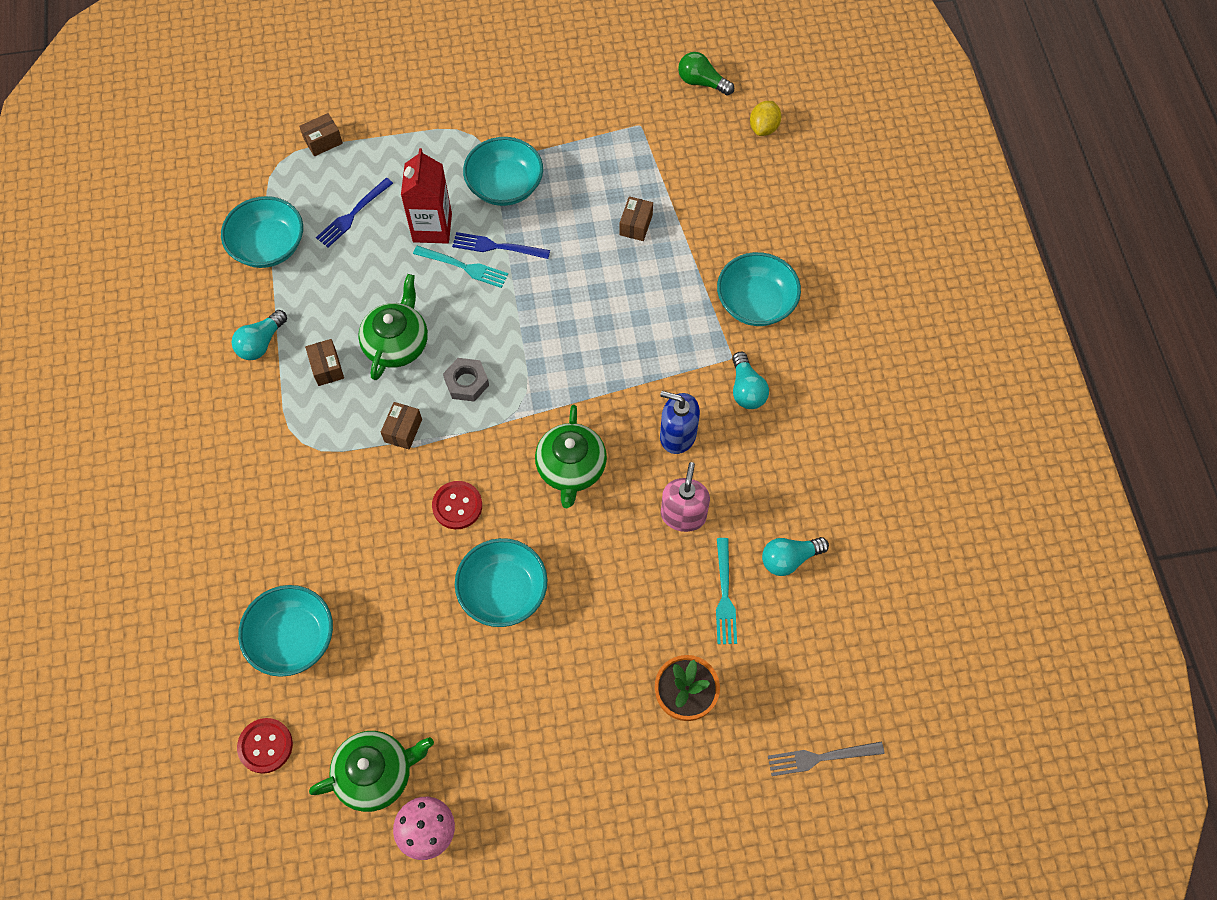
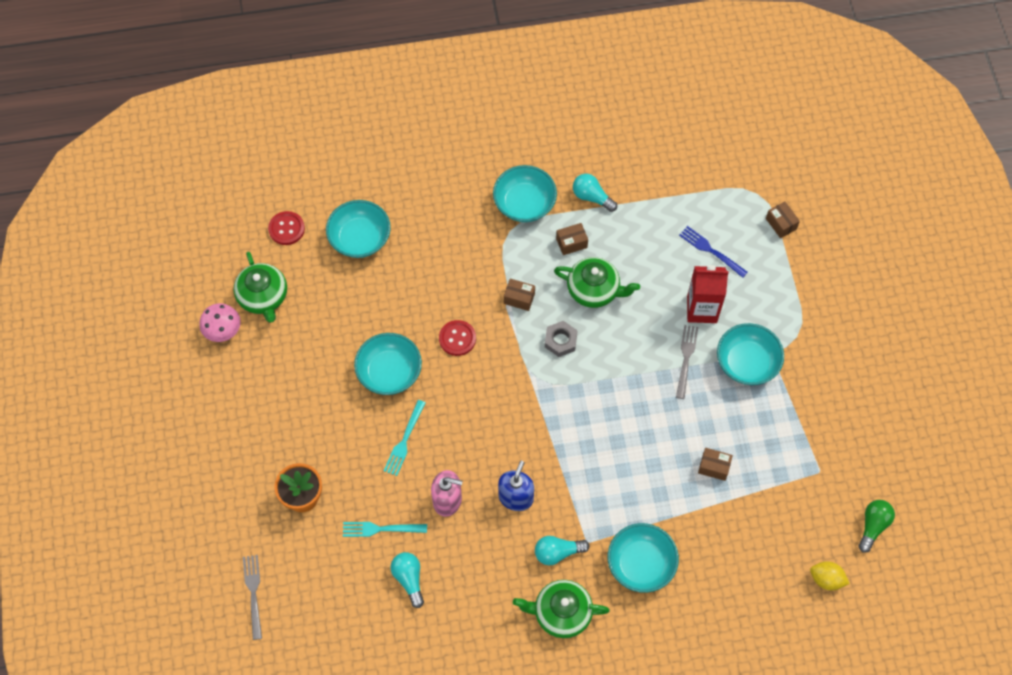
camera: 90 degrees right, 0 degrees up
turquoise bowl [221,196,303,268] -> turquoise bowl moved to [493,165,557,222]
turquoise fork [413,246,508,288] -> turquoise fork moved to [384,400,426,476]
blue fork [452,232,550,259] -> grey fork [676,325,698,399]
green teapot [535,405,607,508] -> green teapot moved to [513,580,610,638]

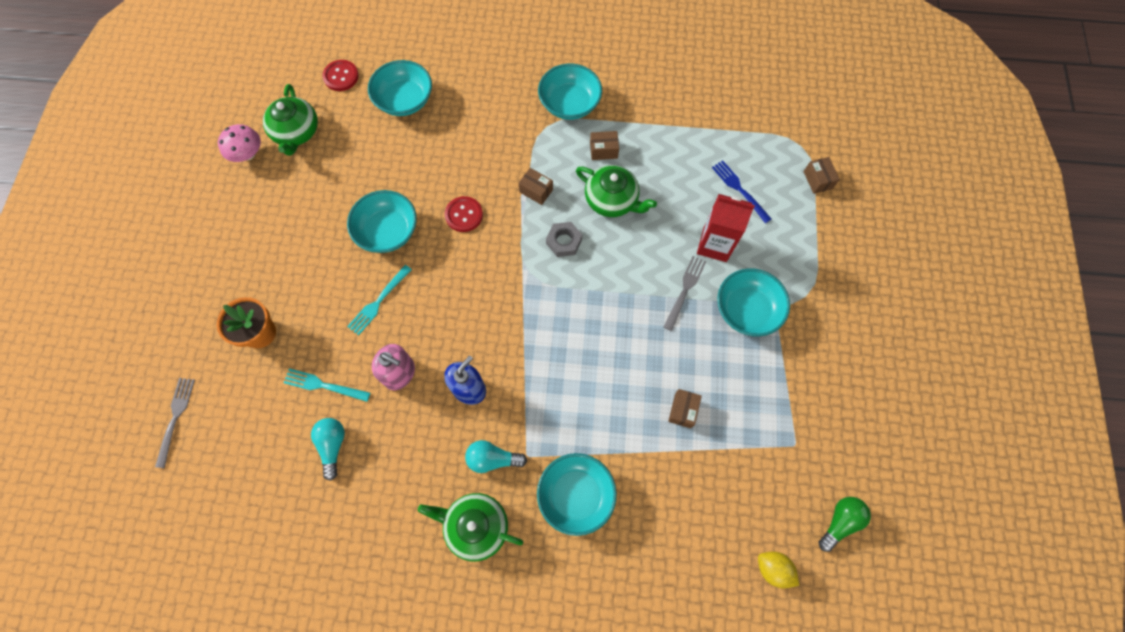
camera: 15 degrees right, 5 degrees up
turquoise light bulb [573,174,617,212] -> none
brown box [698,448,733,481] -> brown box turned 75 degrees clockwise [668,389,702,428]

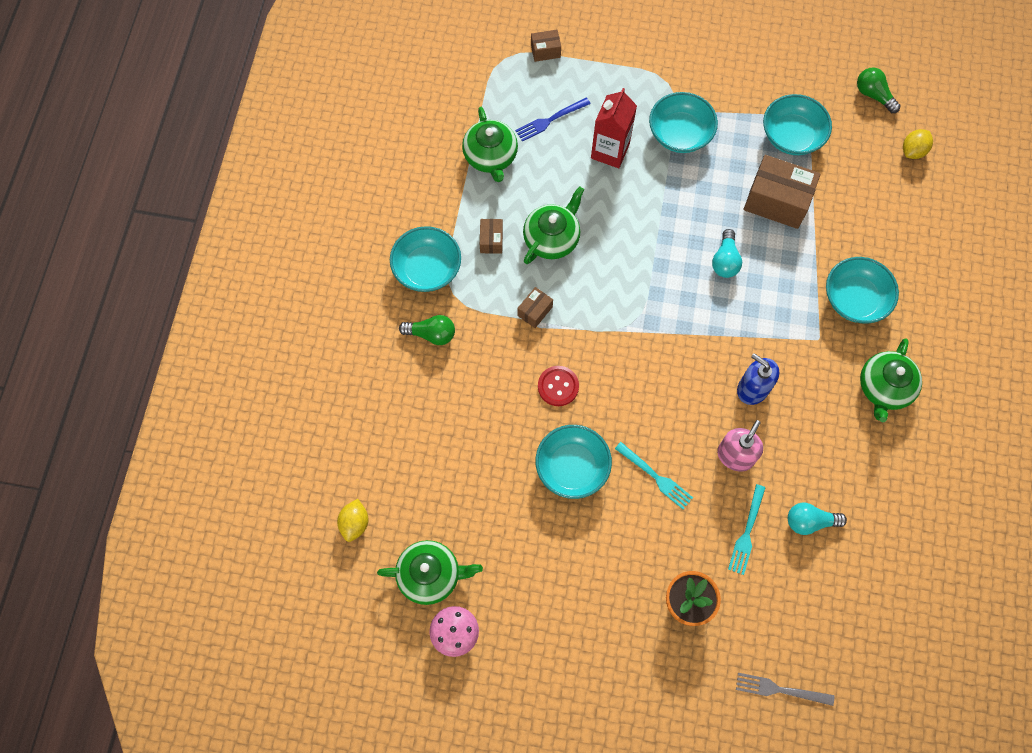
camera: 85 degrees left, 0 degrees up
red button [322,60,359,91] -> yellow lemon [337,499,368,542]
turquoise bowl [368,60,432,116] -> turquoise bowl moved to [763,94,832,155]
turquoise light bulb [465,440,527,473] -> turquoise light bulb moved to [712,229,742,278]
grey nut [546,222,582,257] -> none
grey fork [664,256,706,331] -> none
brown box [668,389,702,428] -> brown box [744,155,821,229], size x2.03
none -> green light bulb [399,315,455,345]
none -> green teapot [462,107,518,182]

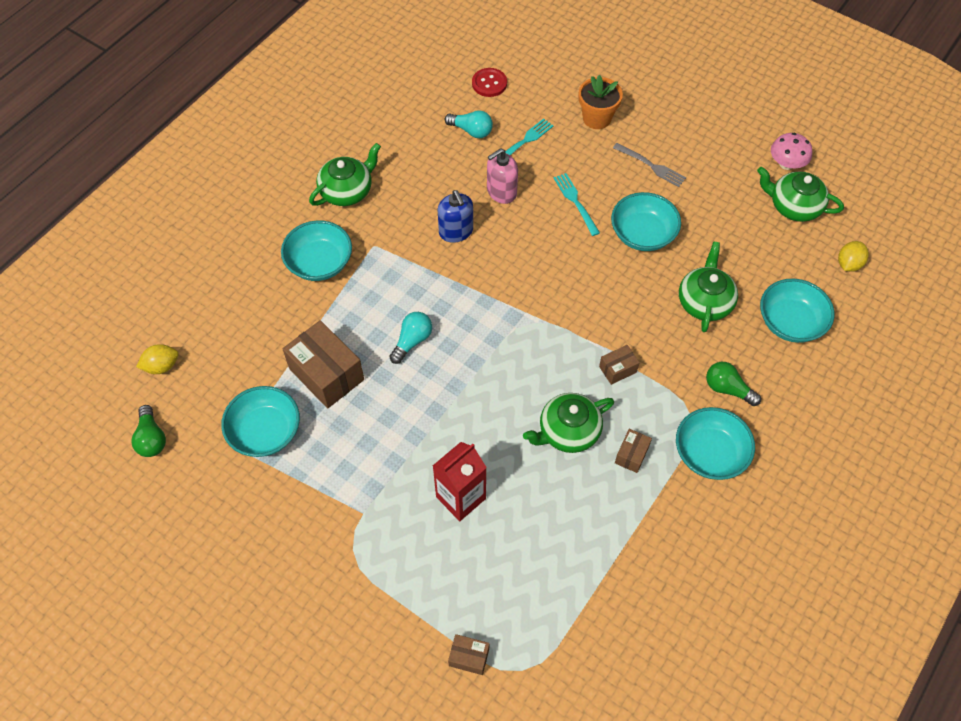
camera: 155 degrees left, 10 degrees down
green teapot [462,107,518,182] -> green teapot moved to [679,242,738,332]
blue fork [515,98,591,142] -> none
red button [538,366,579,406] -> red button moved to [472,68,507,97]
turquoise bowl [649,92,718,153] -> turquoise bowl moved to [760,279,834,343]
grey fork [736,673,834,706] -> grey fork moved to [613,143,686,187]

